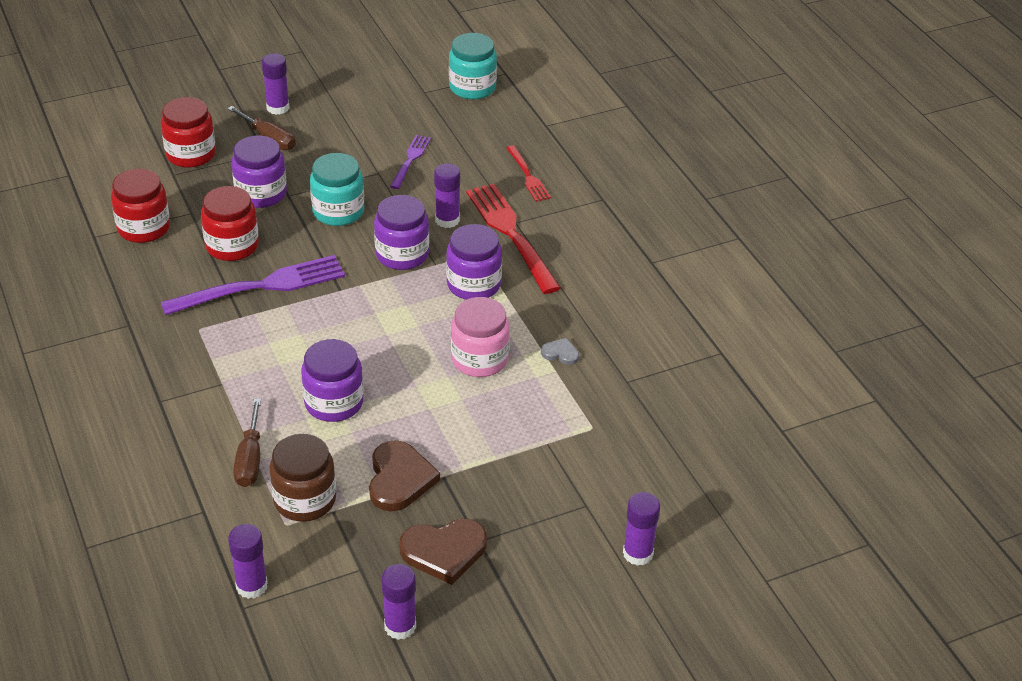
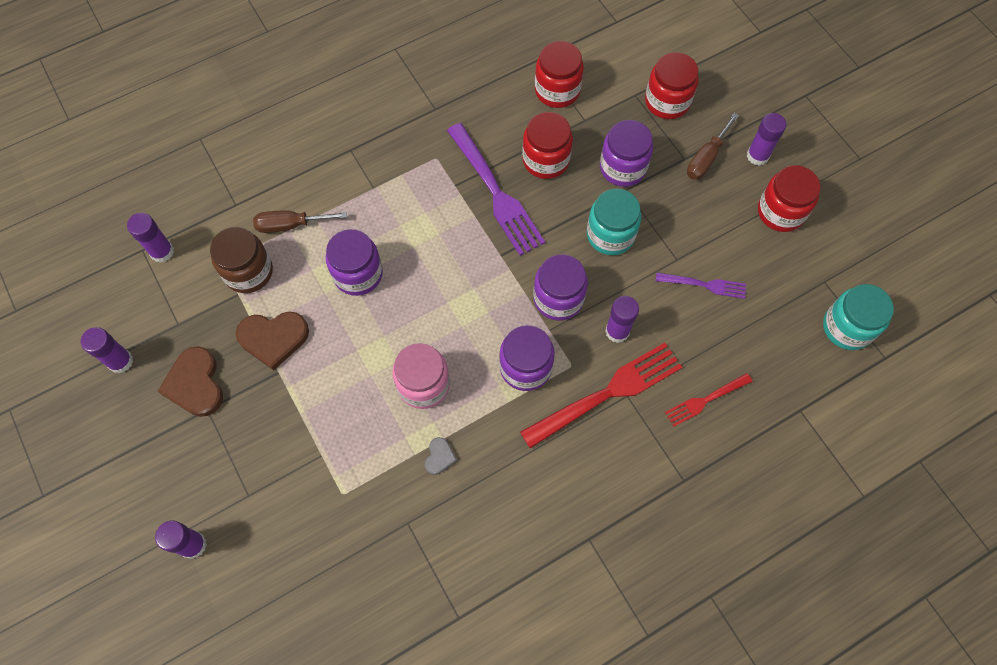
camera: 85 degrees right, 25 degrees up
none -> red jar [758,165,821,232]

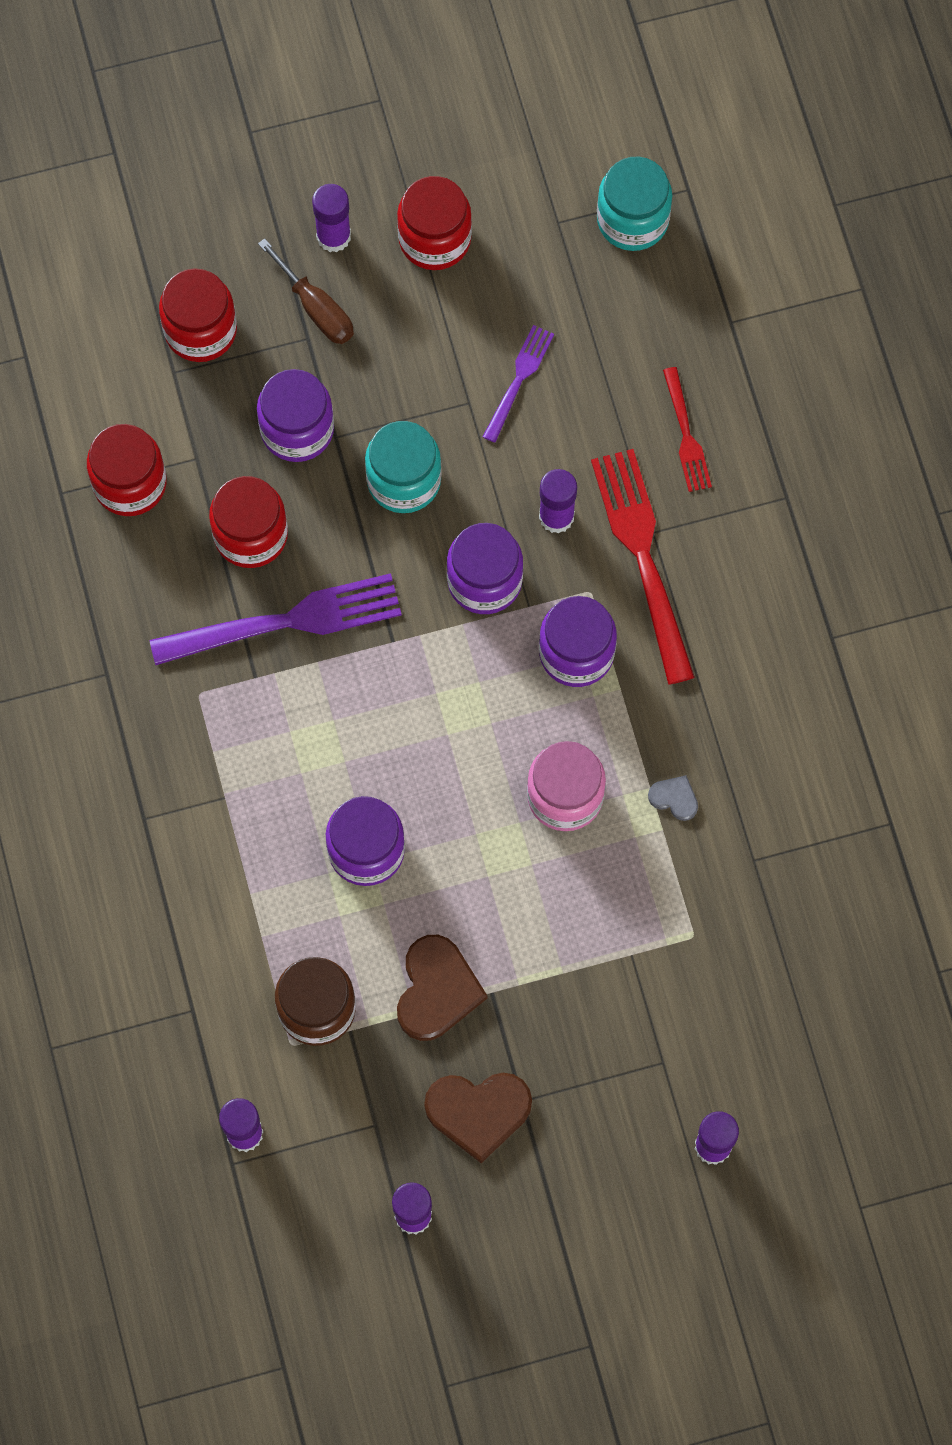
camera: 75 degrees left, 5 degrees up
brown screwdriver [253,210,347,233] -> none

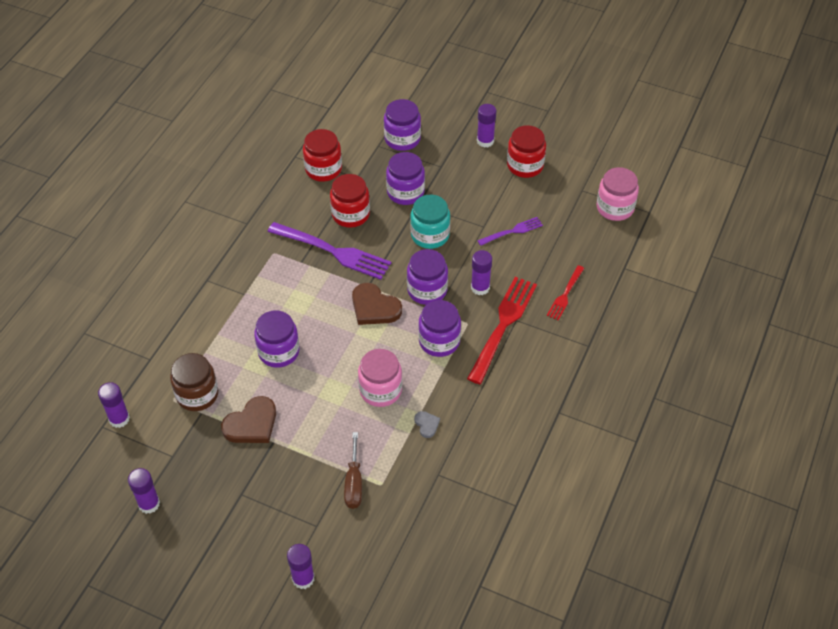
camera: 40 degrees right, 20 degrees down
red jar [159,268,237,362] -> purple jar [384,99,421,151]
brown screwdriver [258,238,354,344] -> brown screwdriver moved to [344,432,362,509]
brown heart [424,1073,532,1163] -> brown heart moved to [352,283,402,325]
turquoise jar [597,157,672,251] -> pink jar [597,167,639,221]

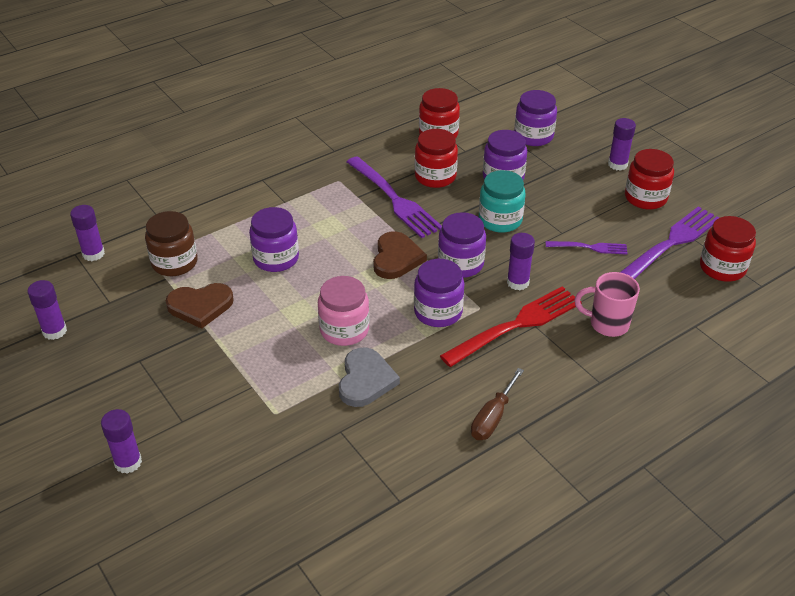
camera: 30 degrees right, 10 degrees down
brown screwdriver [344,432,362,509] -> brown screwdriver moved to [471,368,524,440]
brown heart [352,283,402,325] -> brown heart turned 150 degrees counterclockwise [373,231,427,279]
grey heart [414,411,440,438] -> grey heart [339,348,400,407], size x1.99
red fork [547,265,584,320] -> pink mug [574,272,640,337]
pink jar [597,167,639,221] -> red jar [700,216,756,282]
none -> purple fork [620,207,720,279]

